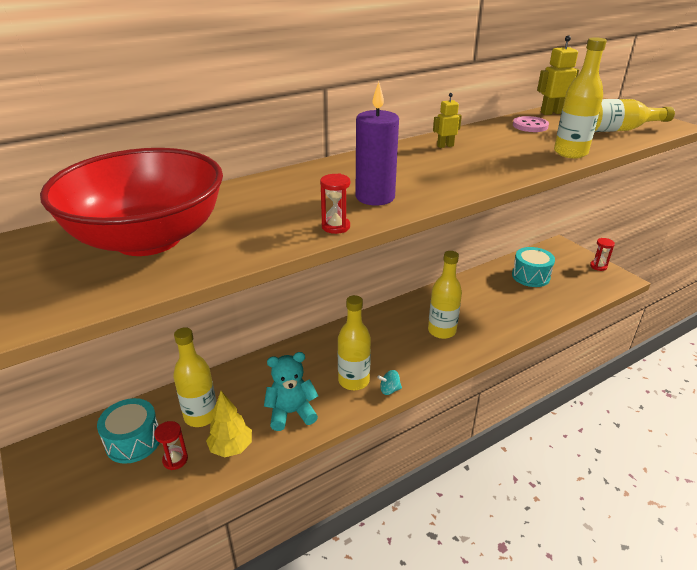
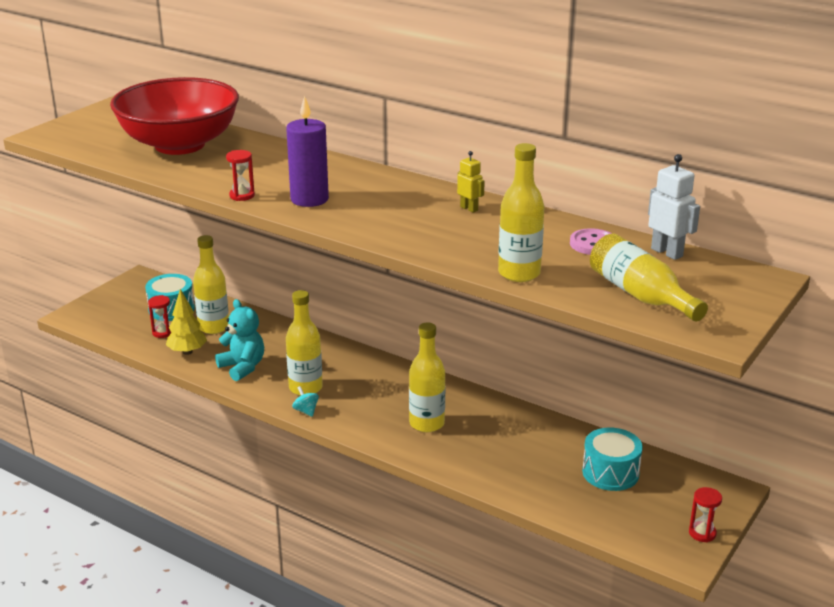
camera: 65 degrees right, 5 degrees down
yellow robot [537,35,579,115] -> white robot [648,154,700,260]

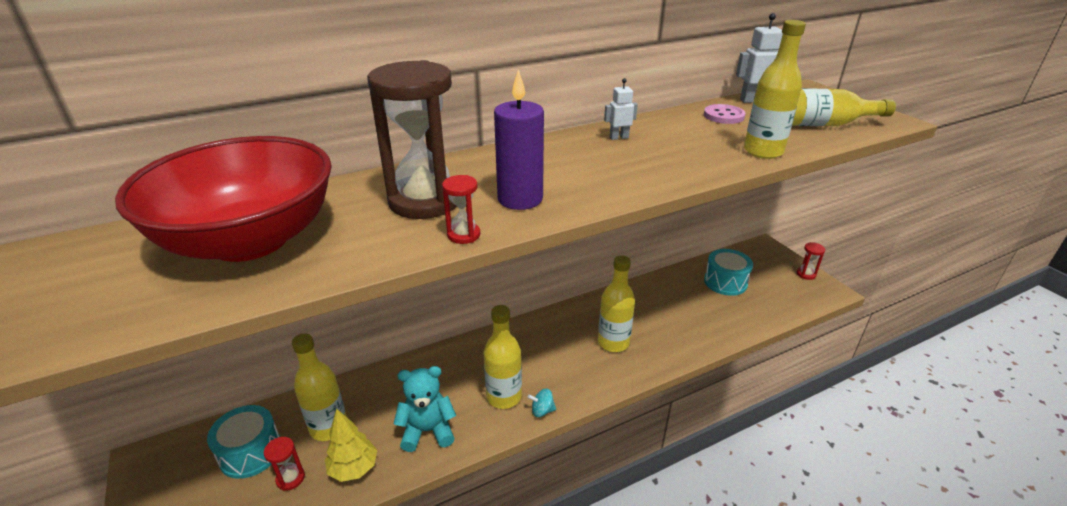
camera: 60 degrees left, 5 degrees up
yellow robot [457,151,485,213] -> white robot [604,78,638,140]
none -> brown hourglass [367,60,457,219]

